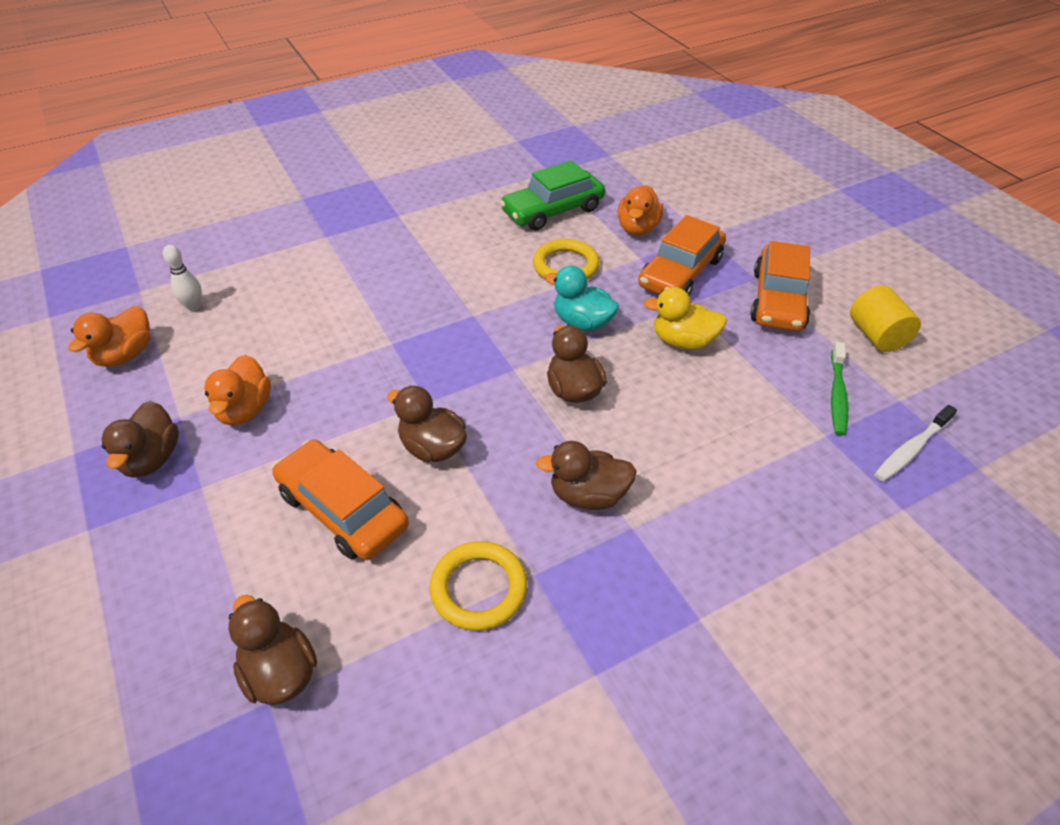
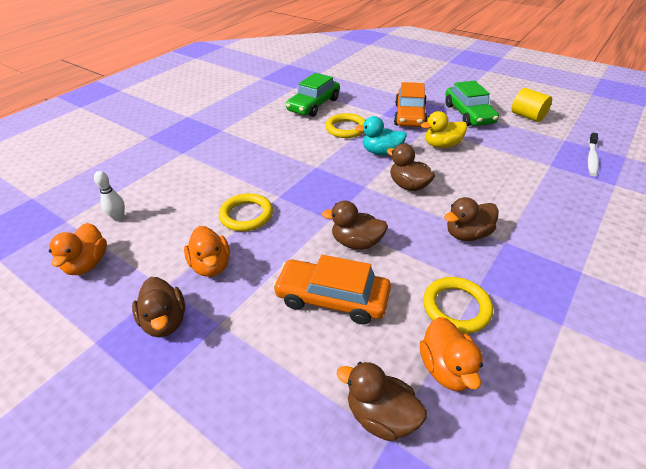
camera: 25 degrees left, 5 degrees down
orange duck [617,185,664,236] -> orange duck moved to [420,317,483,391]
orange car [750,241,811,331] -> green car [445,80,499,126]
green toothbrush [831,342,848,436] -> none
none -> yellow ring [219,193,273,231]

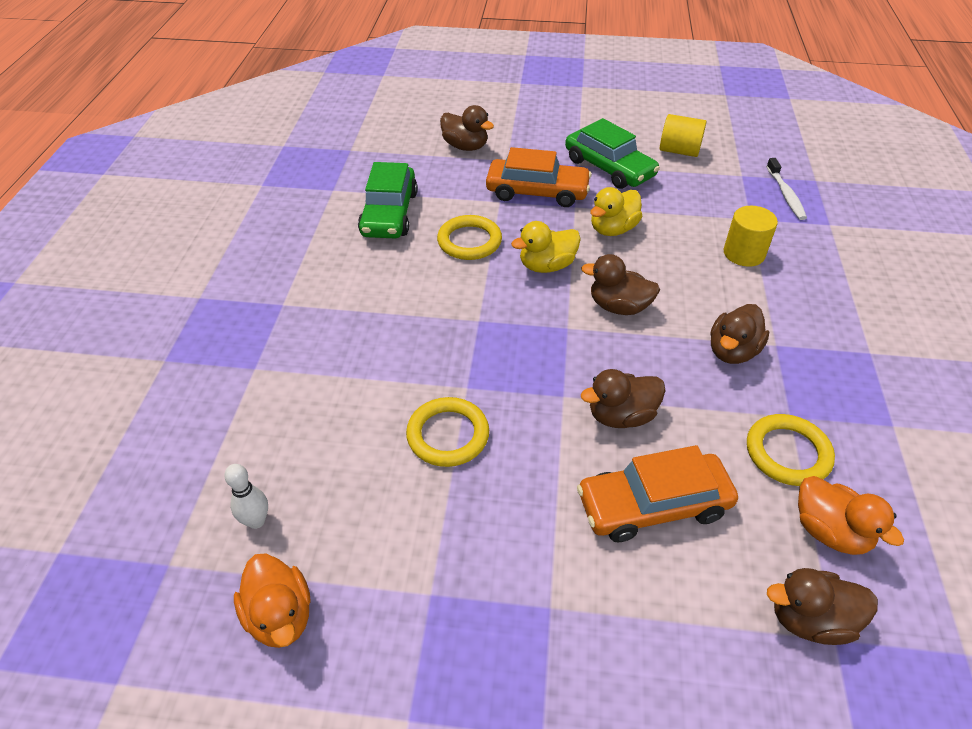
camera: 30 degrees left, 5 degrees up
brown duck [132,277,185,337] -> brown duck moved to [440,105,494,151]
orange duck [184,226,230,277] -> none
turquoise duck [355,116,407,155] -> yellow duck [511,221,581,273]
orange car [394,82,427,127] -> orange car turned 60 degrees counterclockwise [486,147,592,207]
none -> yellow cylinder [723,206,778,267]

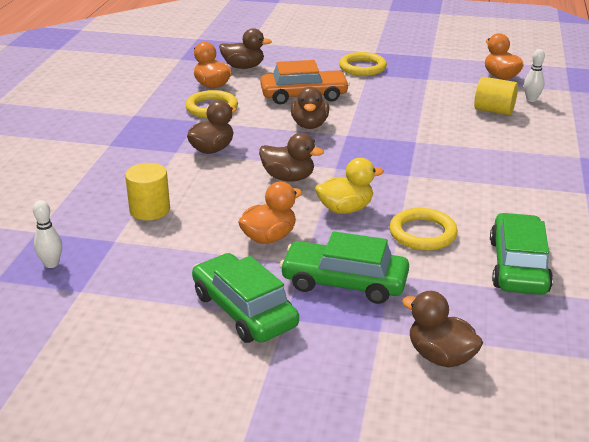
camera: 175 degrees left, 15 degrees down
yellow ring [406,397,489,467] -> yellow ring moved to [339,52,387,76]
orange car [486,147,592,207] -> green car [280,231,409,304]
brown duck [581,369,666,428] -> brown duck turned 105 degrees clockwise [291,87,329,129]
yellow duck [590,187,642,236] -> orange duck [238,182,302,244]
yellow cylinder [660,114,707,157] -> yellow cylinder moved to [474,77,518,115]
white toothbrush [766,158,807,220] -> white bowling pin [33,200,62,268]

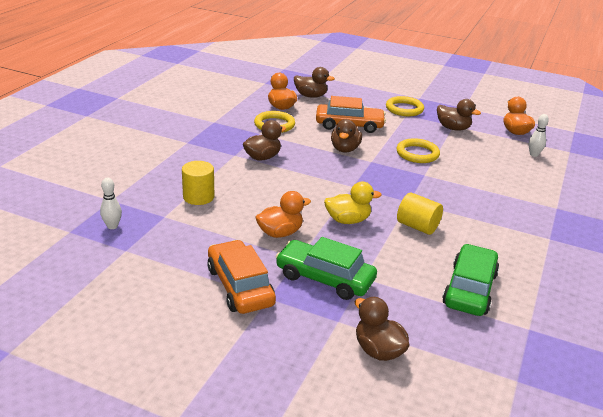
camera: 10 degrees right, 0 degrees up
green car [192,253,299,343] -> orange car [207,240,276,314]
brown duck [259,133,324,182] -> brown duck moved to [437,99,481,131]
yellow ring [389,208,458,251] -> yellow ring moved to [396,138,440,163]
yellow cylinder [474,77,518,115] -> yellow cylinder moved to [397,193,443,235]

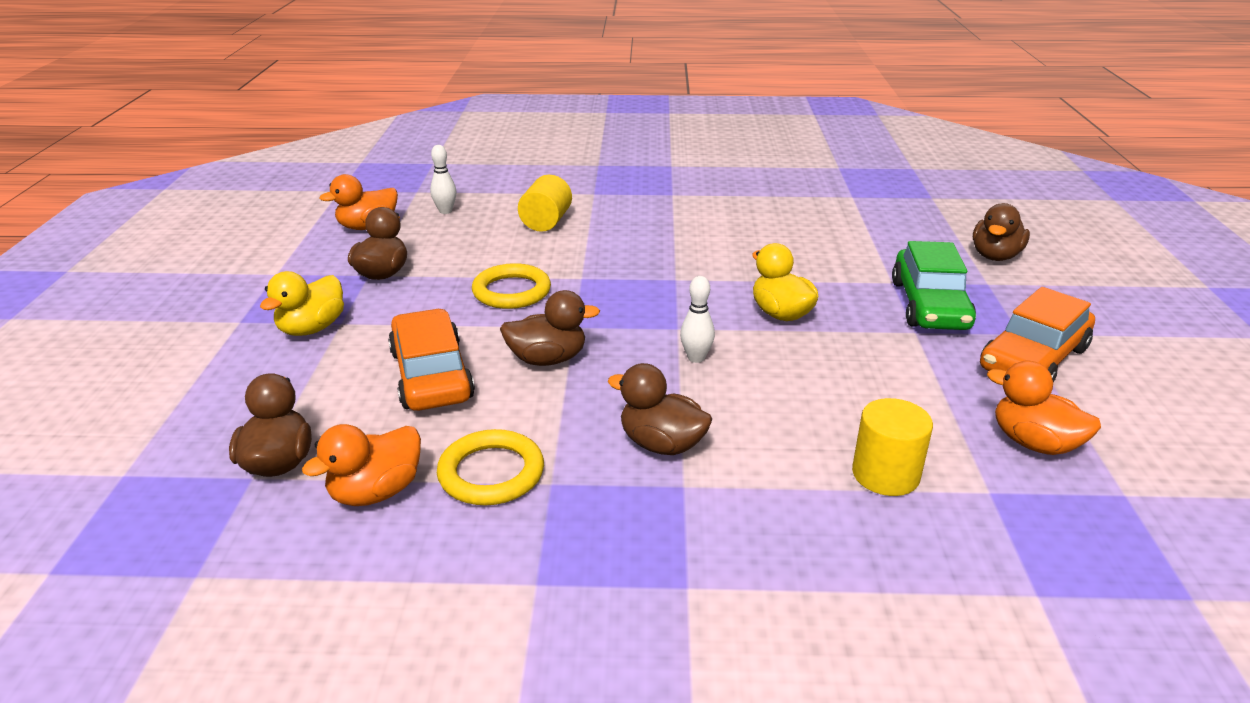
camera: 110 degrees left, 0 degrees up
white bowling pin [100,178,122,229] -> white bowling pin moved to [680,276,715,363]
orange duck [255,191,311,238] -> orange duck moved to [987,360,1101,455]
yellow ring [386,96,424,116] -> yellow duck [260,271,344,336]
yellow cylinder [397,193,443,235] -> yellow cylinder moved to [518,175,572,232]
green car [442,244,500,316] -> none

